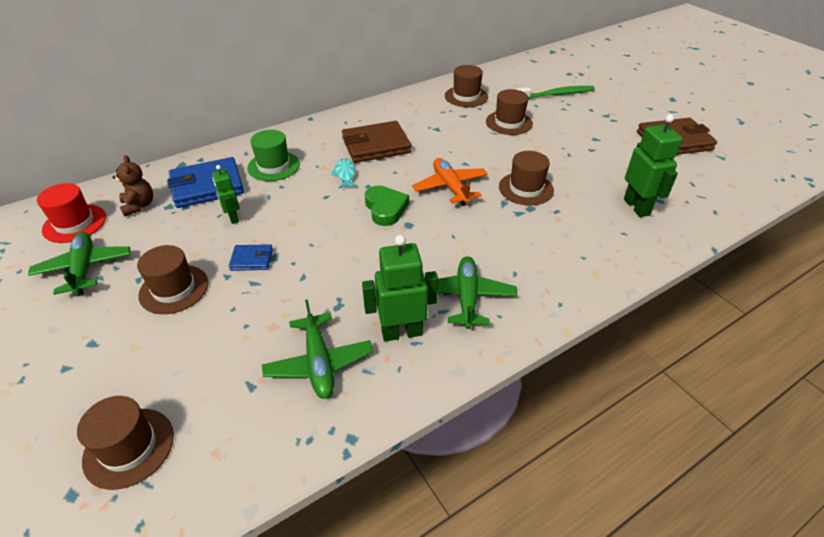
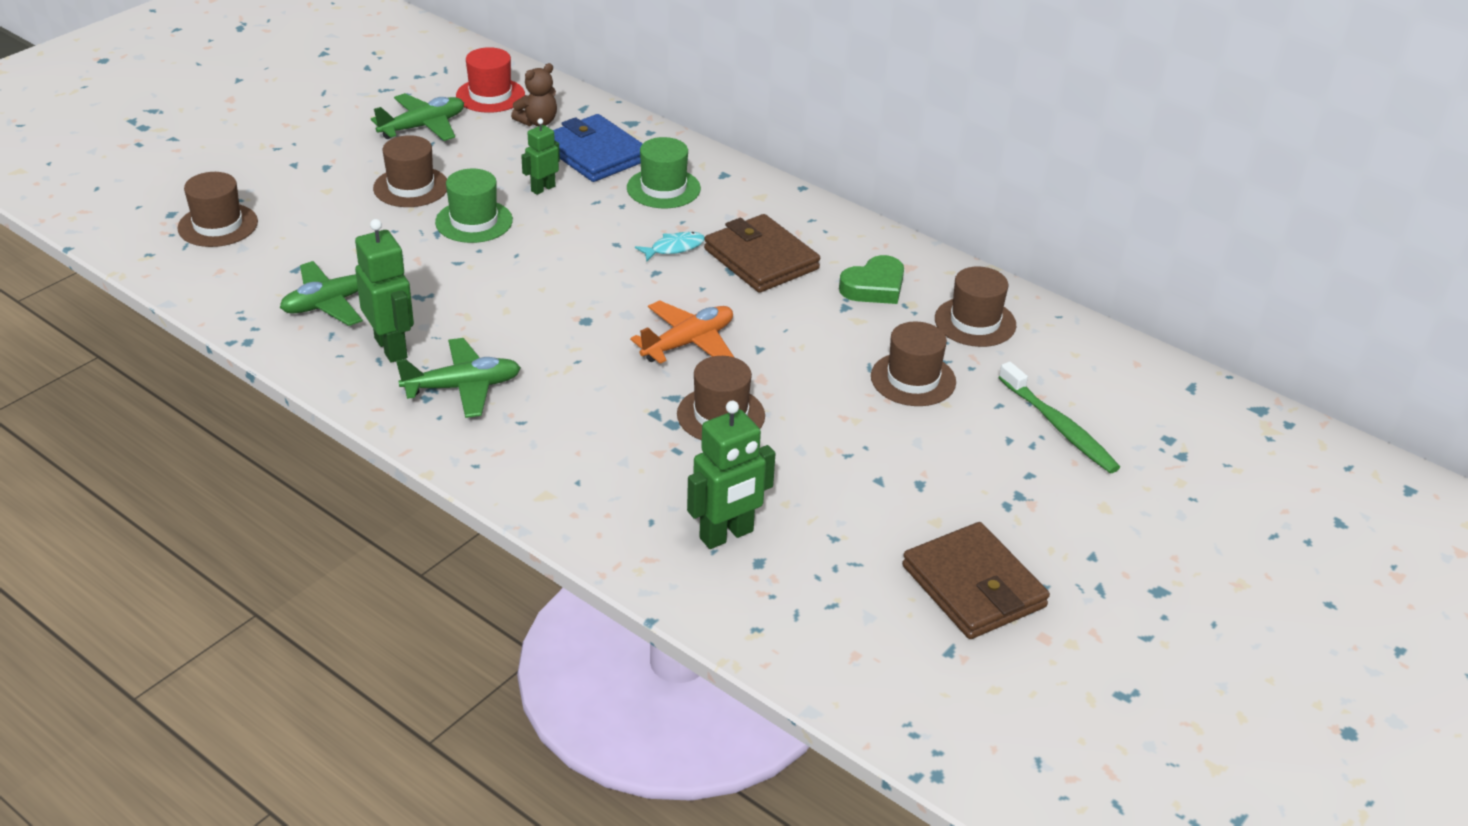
camera: 70 degrees right, 5 degrees down
blue wallet [229,244,273,271] -> green hat [435,169,513,243]
green heart [365,186,409,226] -> green heart moved to [839,255,904,304]

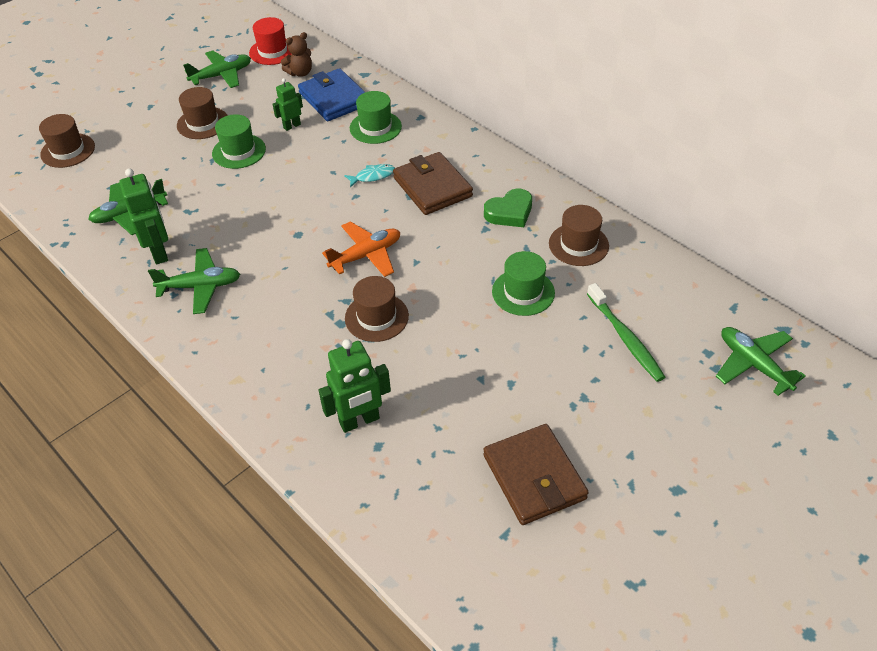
camera: 10 degrees right, 10 degrees up
brown hat [871,321,956,406] -> green hat [492,251,555,316]
none -> green plane [716,327,806,396]

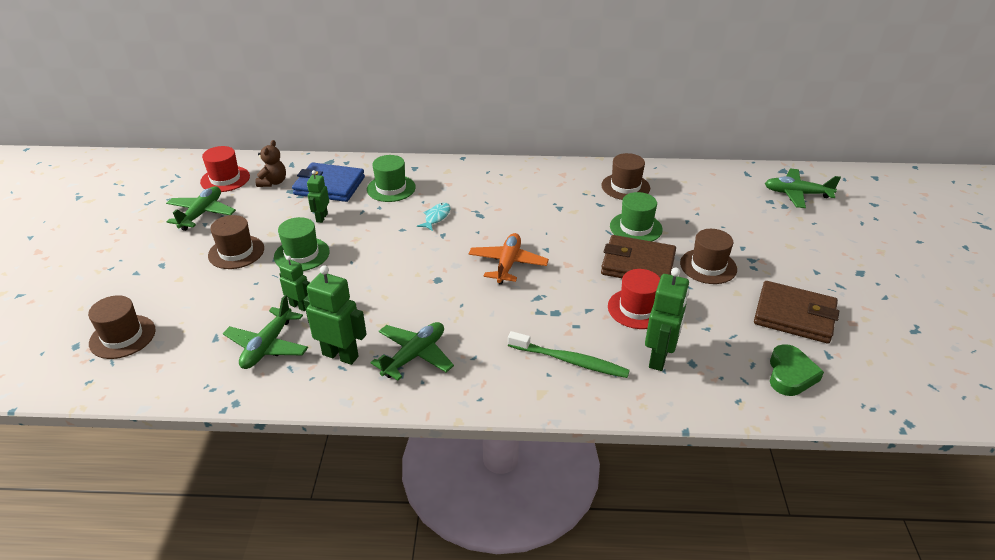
camera: 45 degrees left, 10 degrees down
brown hat [345,276,409,342] -> brown hat moved to [680,229,737,284]
brown wallet [393,152,473,215] -> brown wallet moved to [601,235,676,278]
green heart [484,189,532,227] -> green heart moved to [770,344,824,396]
green toothbrush [587,283,665,382] -> green toothbrush moved to [508,331,630,378]
none -> green robot [279,256,310,311]
none -> red hat [608,269,660,329]

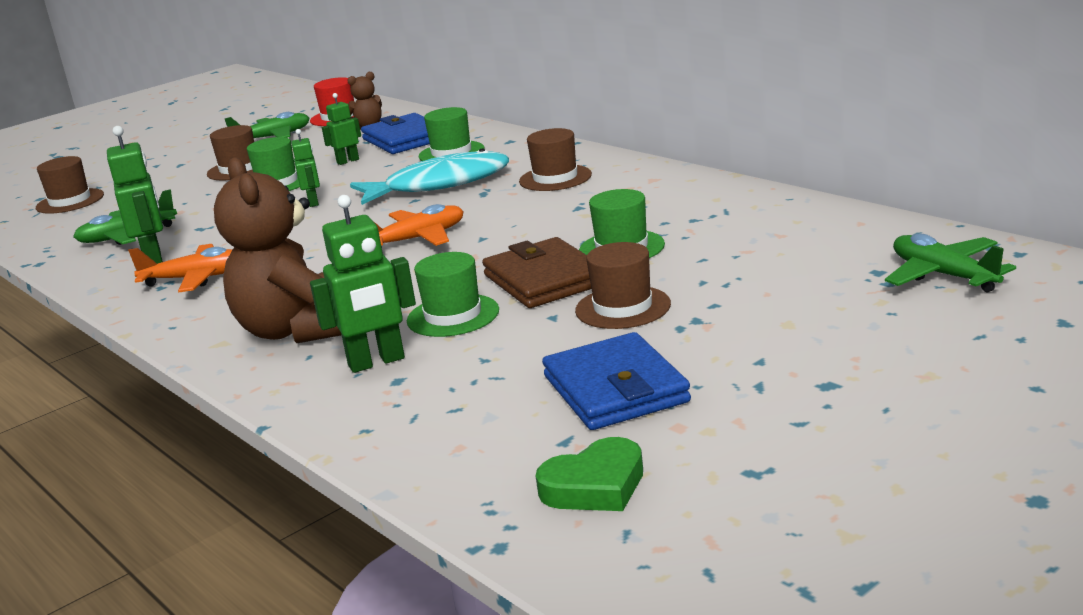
camera: 50 degrees right, 15 degrees down
green robot [279,256,310,311] -> green robot moved to [292,129,320,207]
green plane [370,322,454,381] -> orange plane [128,244,233,293]
turquoise fish [417,203,451,231] -> turquoise fish [350,148,509,205], size x2.43
green toothbrush [508,331,630,378] -> brown teddy bear [214,157,341,343]
brown hat [601,153,650,200] -> brown hat moved to [519,128,592,191]
red hat [608,269,660,329] -> green hat [407,252,499,337]
brown wallet [754,281,839,343] -> blue wallet [542,332,691,430]
green heart [770,344,824,396] -> green heart moved to [536,437,643,511]

